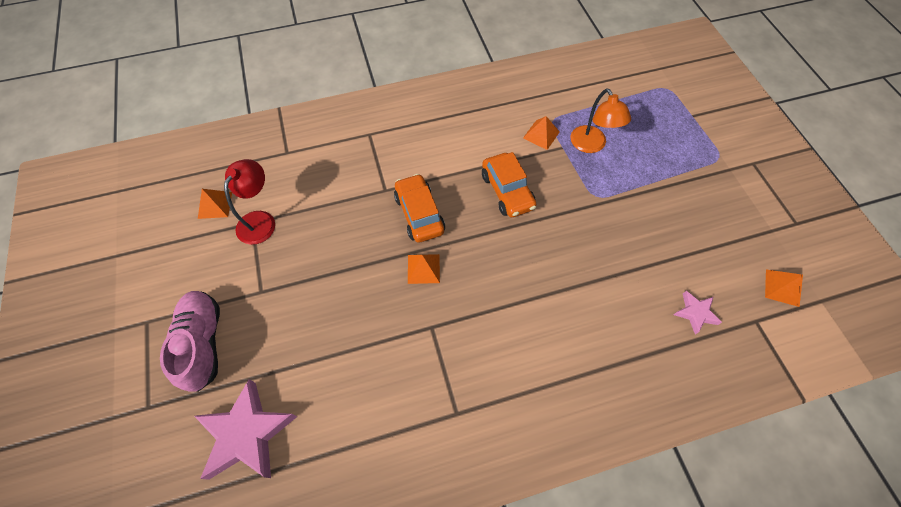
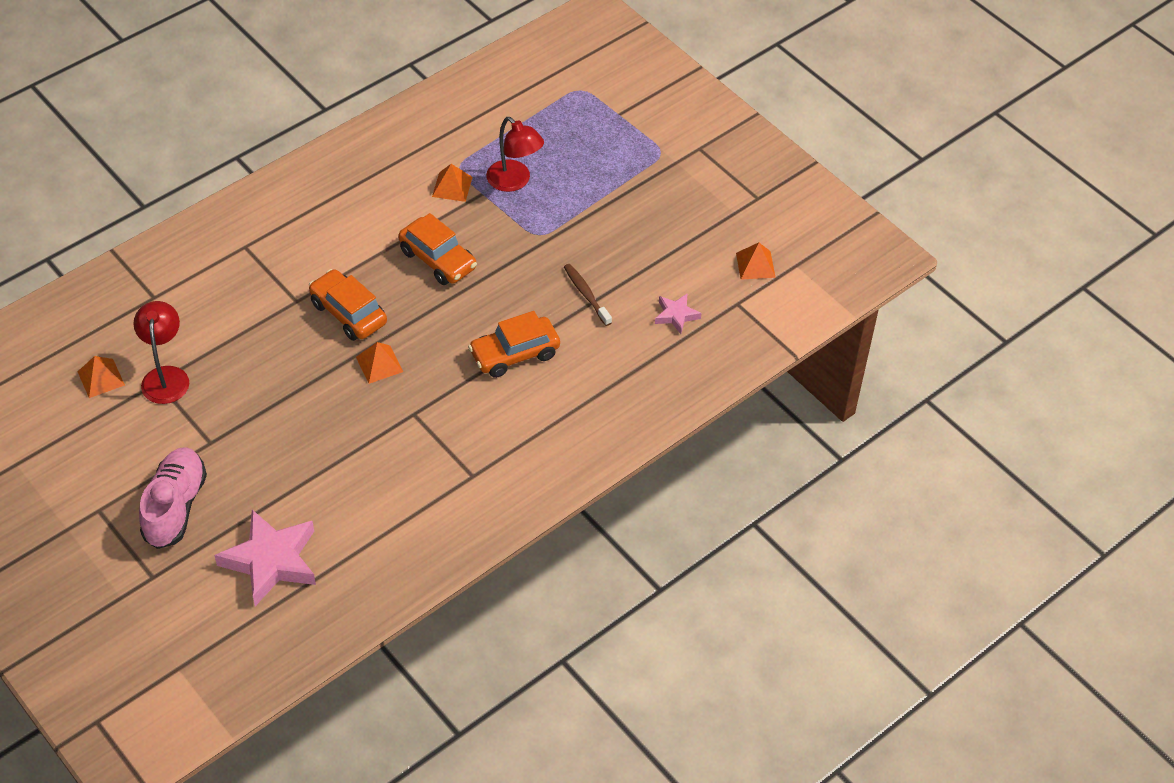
camera: 25 degrees left, 10 degrees down
pink shoe [160,291,220,392] -> pink shoe turned 45 degrees clockwise [139,447,207,549]
orange lamp [571,88,631,153] -> red lamp [486,117,544,192]
none -> orange car [468,311,560,378]
none -> brown toothbrush [564,264,612,326]

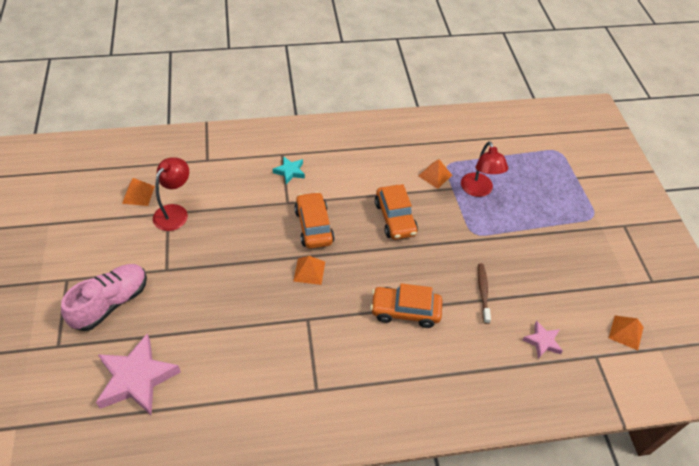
camera: 30 degrees right, 0 degrees up
none -> turquoise star [273,156,305,184]

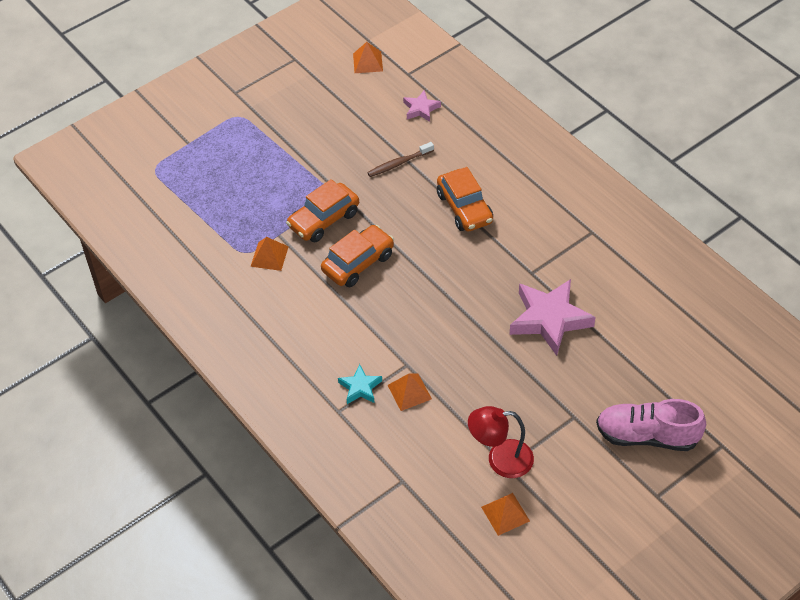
camera: 115 degrees left, 0 degrees up
pink star [96,334,181,415] -> pink star moved to [510,279,596,356]
orange pyramid [293,256,325,285] -> orange pyramid moved to [387,373,432,411]
orange car [294,192,335,249] -> orange car moved to [286,179,359,242]
red lamp [461,141,508,197] -> none

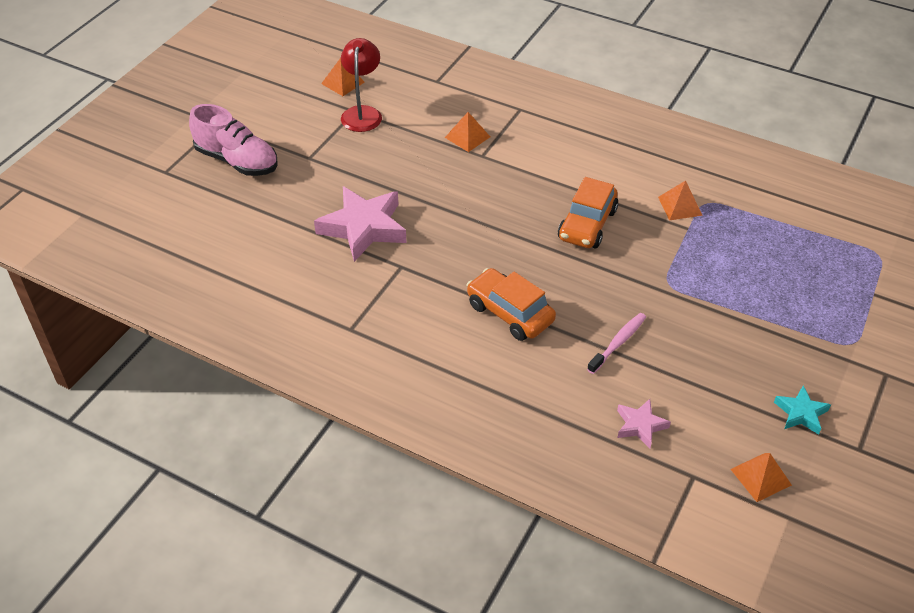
camera: 155 degrees right, 5 degrees down
orange car [286,179,359,242] -> none
turquoise star [338,364,382,404] -> turquoise star moved to [774,385,831,435]
brown toothbrush [367,142,434,177] -> pink toothbrush [587,313,646,374]
red lamp [468,406,534,478] -> red lamp turned 60 degrees counterclockwise [341,38,382,132]
pink shoe [596,399,706,451] -> pink shoe turned 45 degrees clockwise [189,104,277,176]

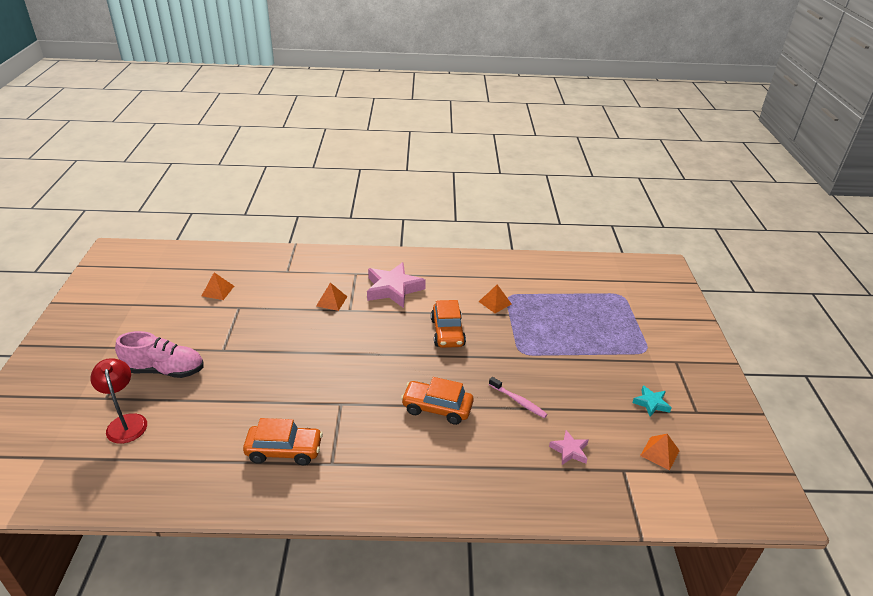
camera: 30 degrees left, 10 degrees down
pink star [314,186,406,262] -> pink star moved to [367,262,426,308]
red lamp [341,38,382,132] -> red lamp moved to [90,358,147,444]
pink toothbrush [587,313,646,374] -> pink toothbrush turned 120 degrees clockwise [489,377,548,418]
none -> orange car [243,418,323,465]

